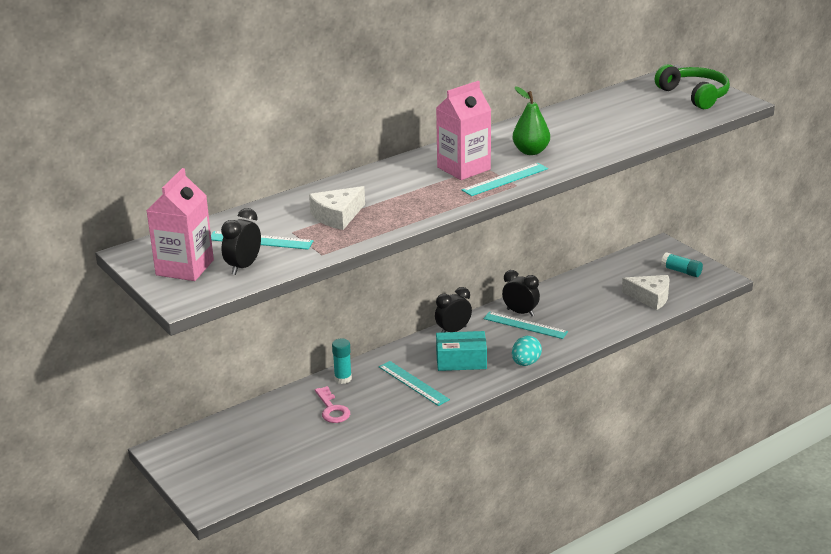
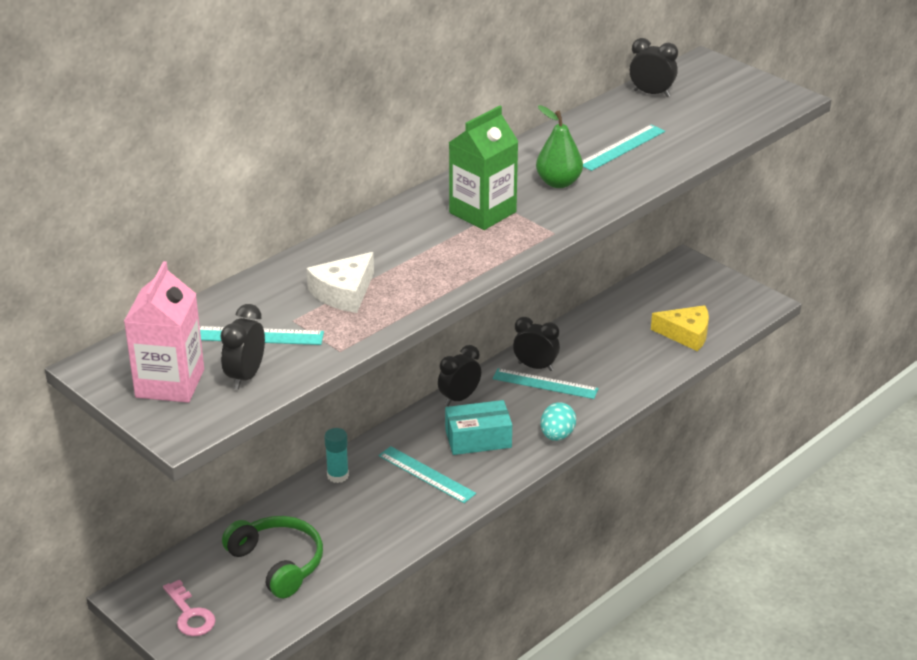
camera: 10 degrees left, 5 degrees up
pink key [315,386,350,423] -> pink key moved to [163,580,216,636]
pink carton [436,81,491,180] -> green carton [449,106,519,230]
turquoise ruler [462,163,548,196] -> turquoise ruler moved to [582,124,665,171]
white cheese [622,275,670,310] -> yellow cheese [651,305,709,351]
green headphones [655,64,730,109] -> green headphones moved to [222,516,323,598]
turquoise glue stick [661,253,703,277] -> none
none -> black clock [629,38,678,97]

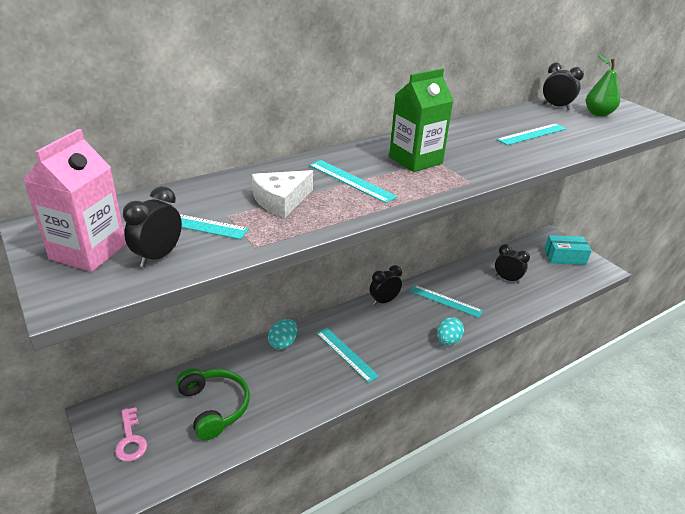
camera: 10 degrees right, 0 degrees up
turquoise glue stick [324,428,349,483] -> turquoise egg [268,319,297,350]
turquoise box [445,400,512,455] -> turquoise box moved to [544,235,592,265]
black clock [513,317,560,371] -> black clock moved to [495,244,530,284]
green pear [536,105,583,188] -> green pear moved to [586,55,620,117]
yellow cheese [651,305,709,351] -> none
none -> turquoise ruler [309,160,397,203]

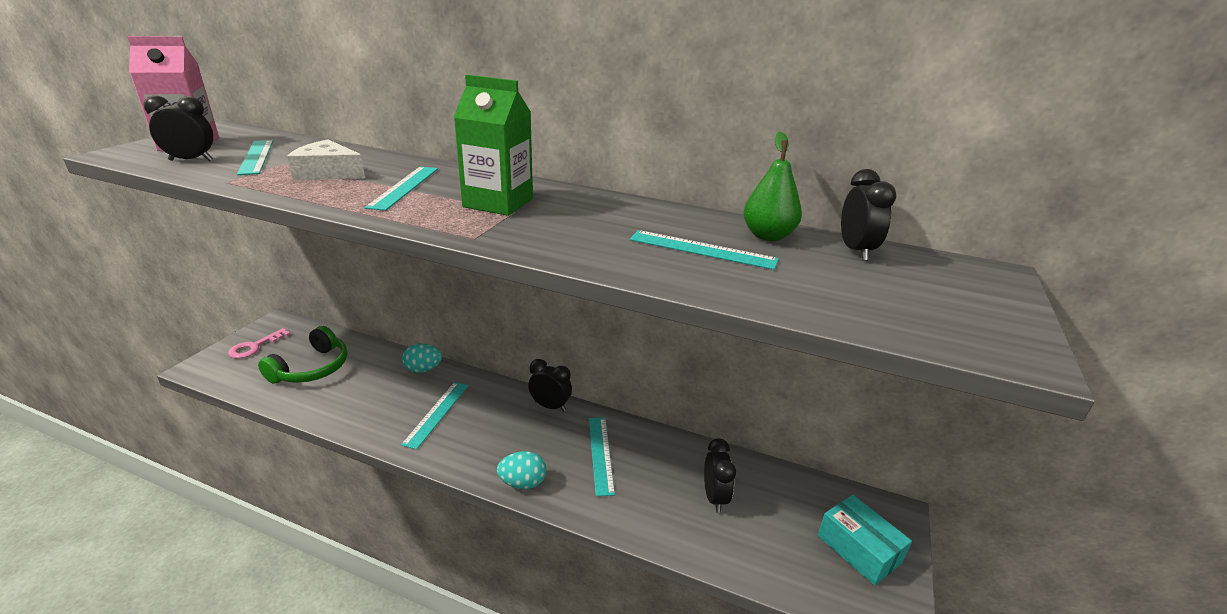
camera: 55 degrees right, 5 degrees down
green pear [586,55,620,117] -> green pear moved to [743,131,802,241]

